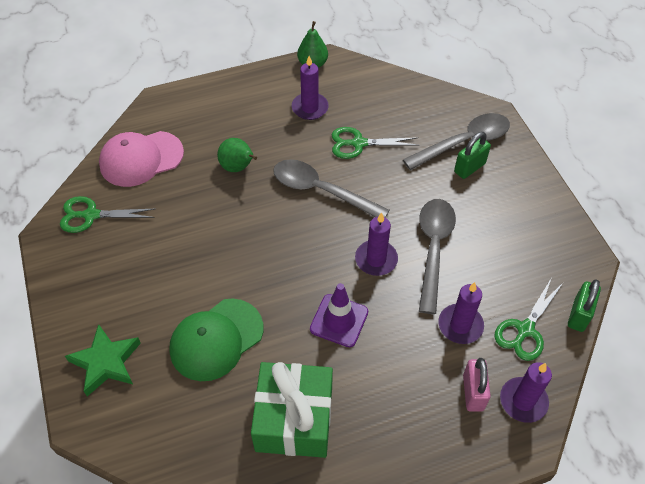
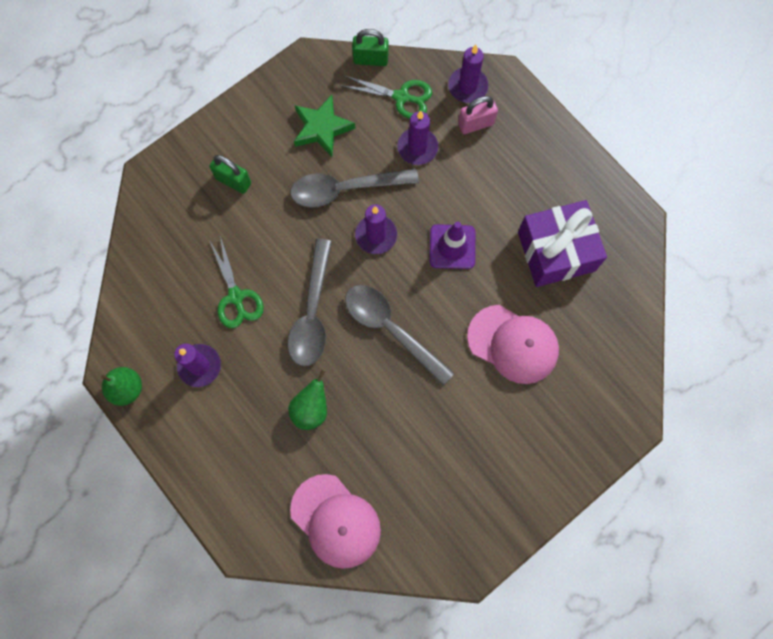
camera: 110 degrees left, 20 degrees up
green scissors [60,196,155,233] -> none
green star [65,324,141,396] -> green star moved to [294,95,355,157]
green cap [169,299,263,381] -> pink cap [467,305,559,384]
green gift [251,362,333,458] -> purple gift [518,200,607,287]
grey spoon [403,113,510,170] -> grey spoon moved to [345,285,455,386]

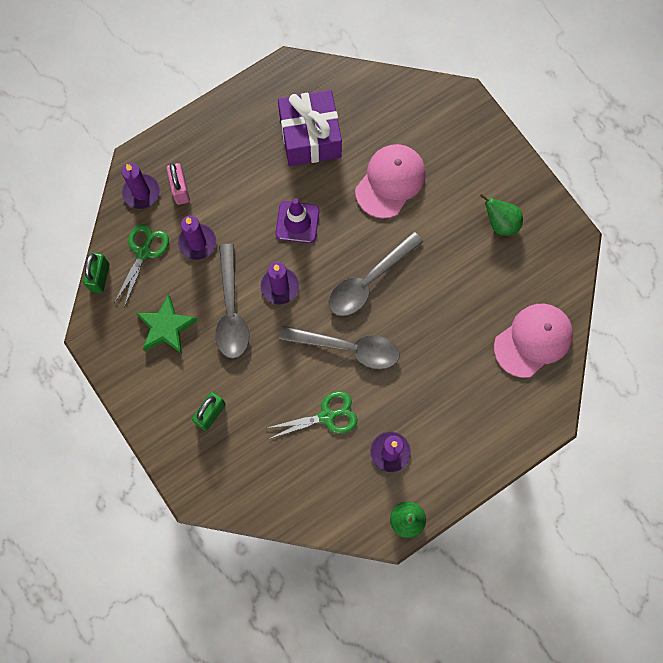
camera: 85 degrees left, 0 degrees up
green pear [288,370,327,430] -> green pear moved to [480,194,523,236]

